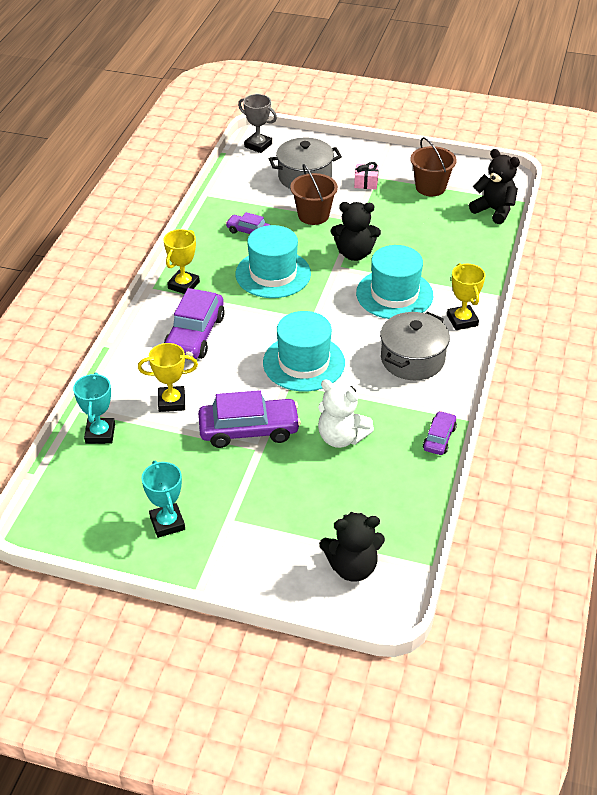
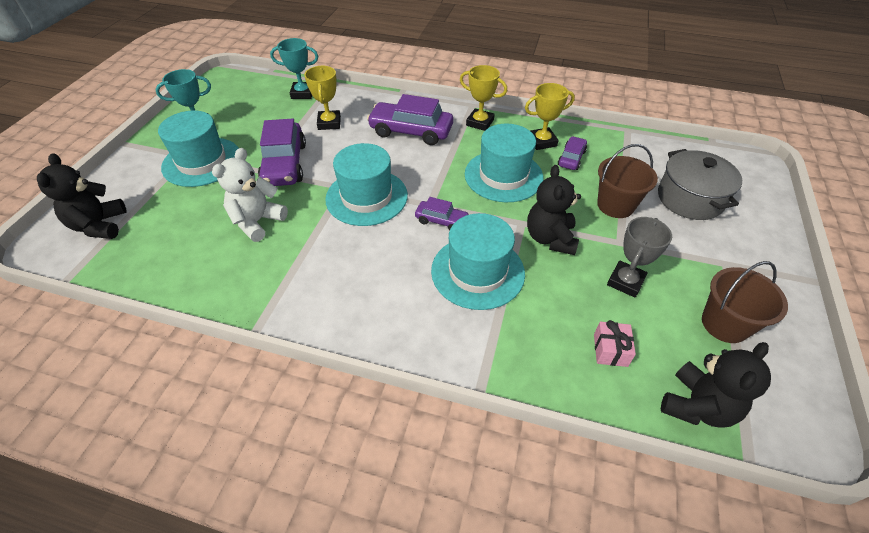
camera: 90 degrees right, 5 degrees up
grey trophy [238,94,277,153] -> grey trophy moved to [607,217,672,298]
pink gift [354,162,379,190] -> pink gift moved to [594,320,636,367]
grey pot [380,312,450,380] -> none
purple car [423,411,457,455] -> purple car moved to [415,197,469,231]
yellow trophy [447,263,486,330] -> yellow trophy moved to [525,83,575,150]
none -> turquoise hat [158,111,239,187]

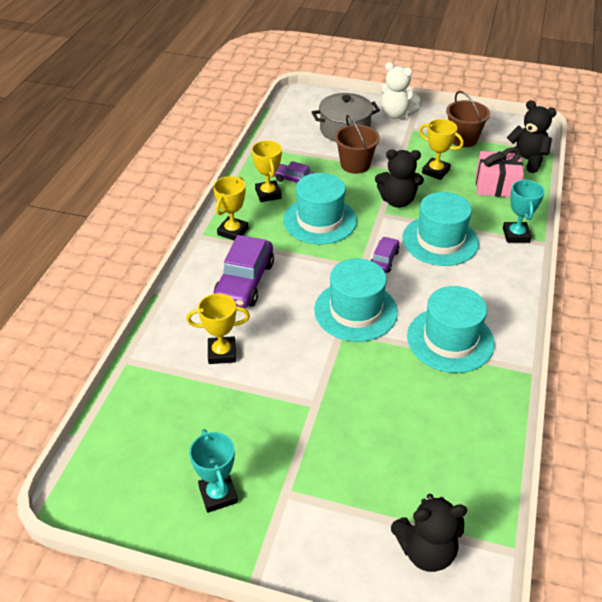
camera: 90 degrees left, 5 degrees down
turquoise hat [158,111,239,187] -> turquoise hat moved to [407,286,495,373]
white teddy bear [212,148,288,242] -> white teddy bear moved to [381,62,420,119]
purple car [258,119,306,186] -> none
turquoise trophy [270,38,318,99] -> turquoise trophy moved to [503,179,545,243]
pink gift [594,320,636,367] -> pink gift [476,148,524,197], size x1.77
grey trophy [607,217,672,298] -> yellow trophy [419,119,464,180]

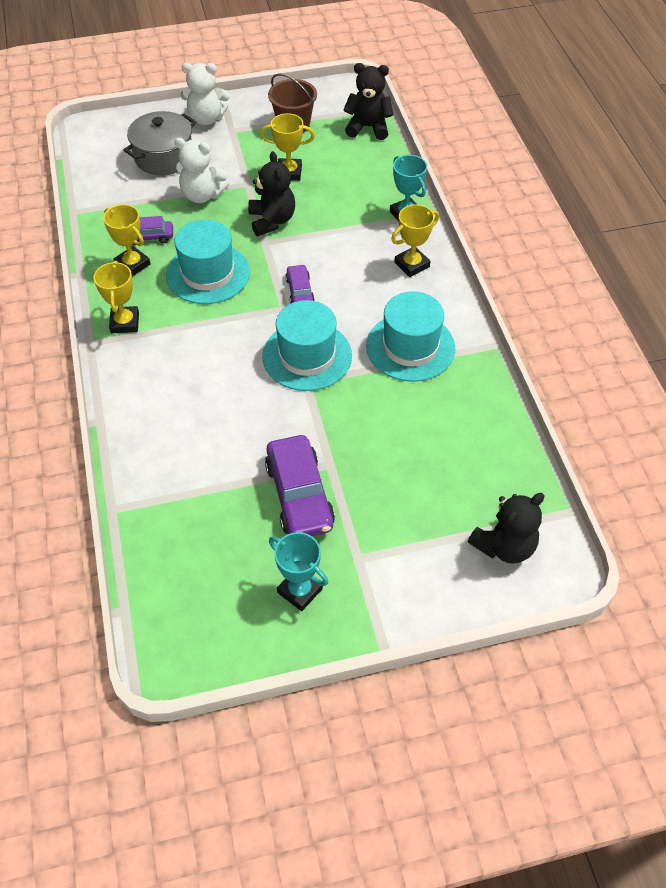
camera: 30 degrees left, 10 degrees up
yellow trophy [186,293,250,364] -> yellow trophy moved to [391,205,439,277]
purple car [214,235,274,308] -> purple car moved to [265,435,335,536]
brown bucket [334,115,380,174] -> white teddy bear [174,138,230,203]
black teddy bear [375,150,424,208] -> black teddy bear turned 75 degrees counterclockwise [248,151,295,236]
turquoise hat [402,192,479,266] -> none
pink gift [476,148,524,197] -> none

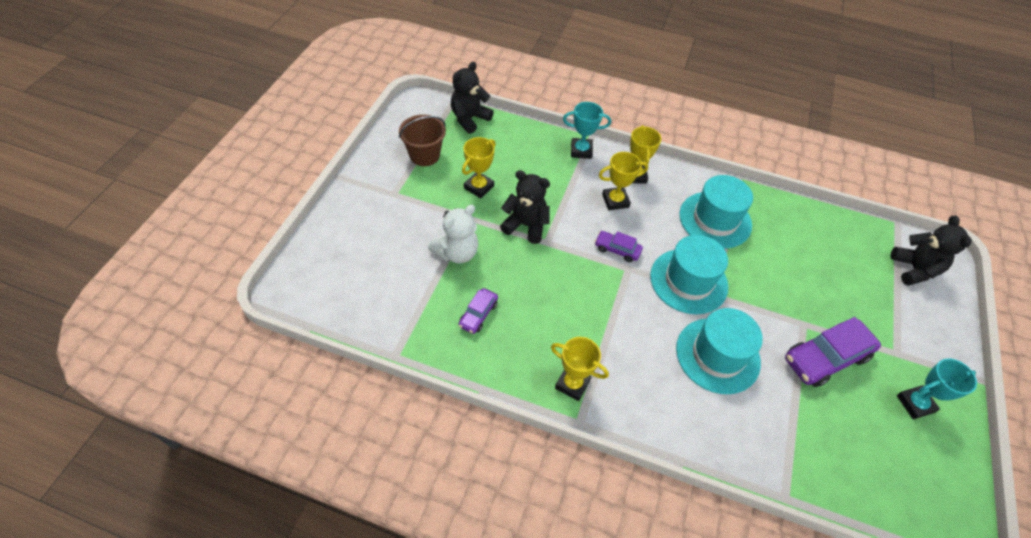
camera: 60 degrees left, 0 degrees up
yellow trophy [103,204,150,276] -> yellow trophy moved to [599,152,648,210]
grey pot [123,111,196,175] -> none
turquoise hat [166,220,250,304] -> turquoise hat moved to [676,308,763,394]
white teddy bear [181,63,230,125] -> none
purple car [265,435,335,536] -> purple car turned 135 degrees clockwise [785,317,881,387]

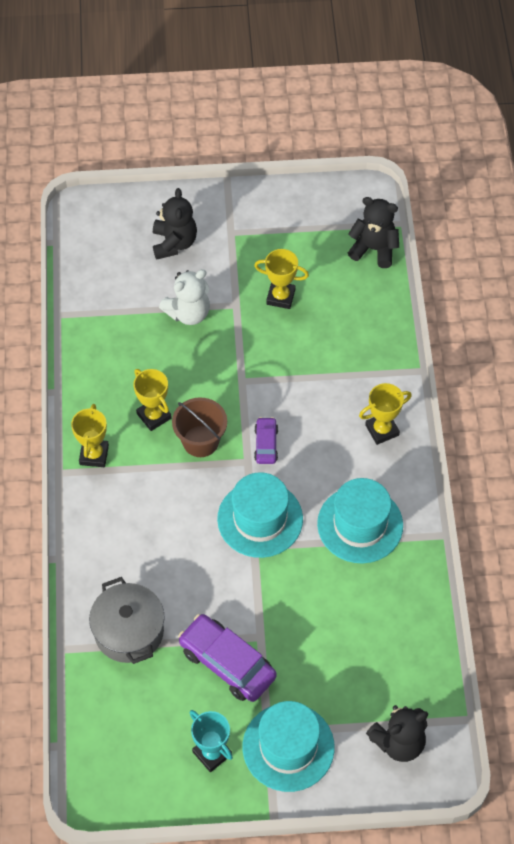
camera: 70 degrees right, 5 degrees up
brown bucket [399,115,446,166] -> brown bucket moved to [172,397,227,457]
white teddy bear [428,205,479,263] -> white teddy bear turned 60 degrees counterclockwise [159,269,210,325]
purple car [459,288,498,334] -> none
black teddy bear [500,170,550,244] -> black teddy bear moved to [153,188,197,259]
turquoise trophy [563,102,611,159] -> none
yellow trophy [599,152,648,210] -> yellow trophy moved to [133,369,172,431]
turquoise hat [676,308,763,394] -> turquoise hat moved to [243,701,335,792]
none -> grey pot [89,577,164,664]

